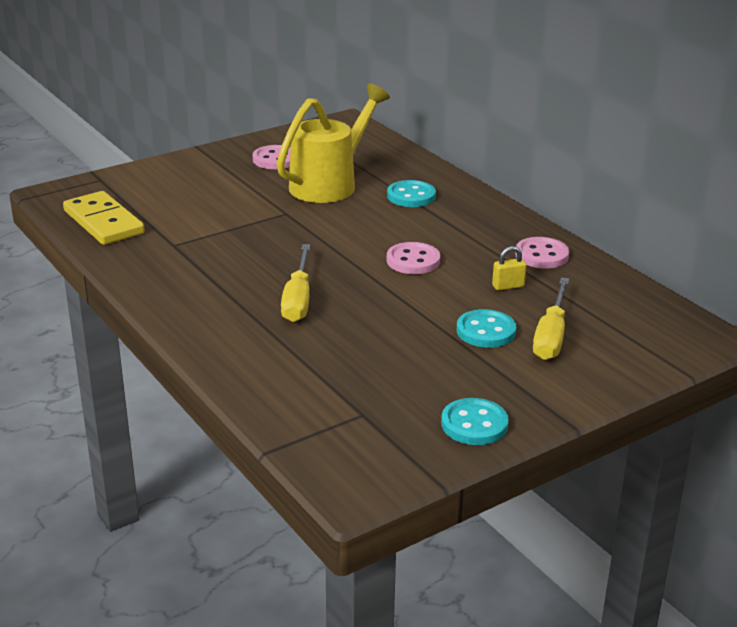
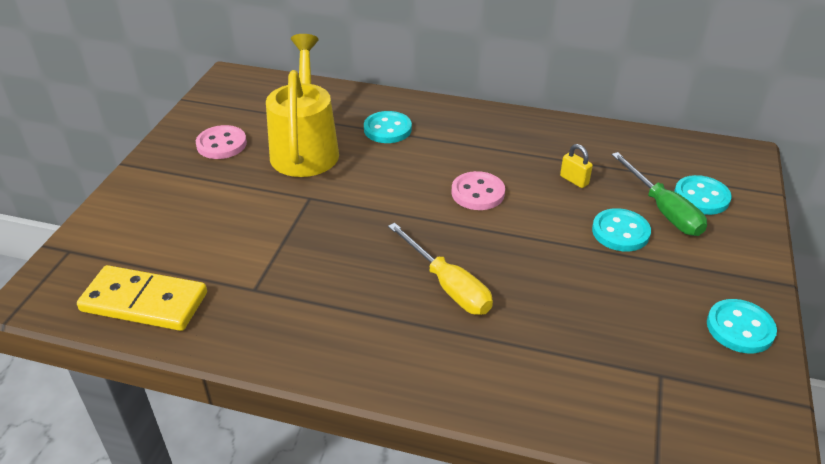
camera: 40 degrees left, 10 degrees up
yellow padlock [492,246,527,291] -> yellow padlock turned 75 degrees counterclockwise [560,144,593,188]
pink button [515,237,569,269] -> none
yellow screwdriver [533,277,569,360] -> green screwdriver [612,152,707,236]
none -> turquoise button [674,175,731,215]

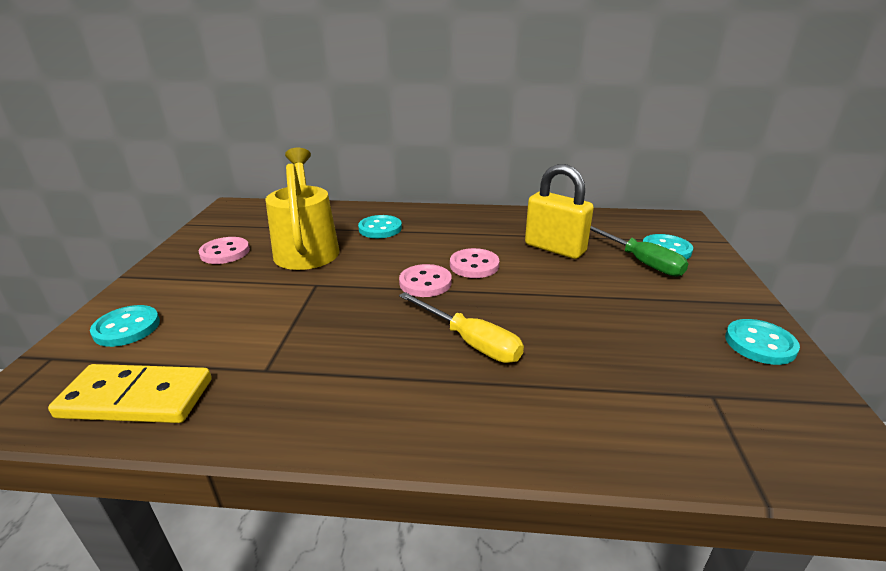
camera: 10 degrees left, 10 degrees down
yellow padlock [560,144,593,188] -> yellow padlock [525,164,594,259], size x2.26
turquoise button [592,208,651,251] -> turquoise button moved to [90,305,160,347]
none -> pink button [399,264,452,297]

